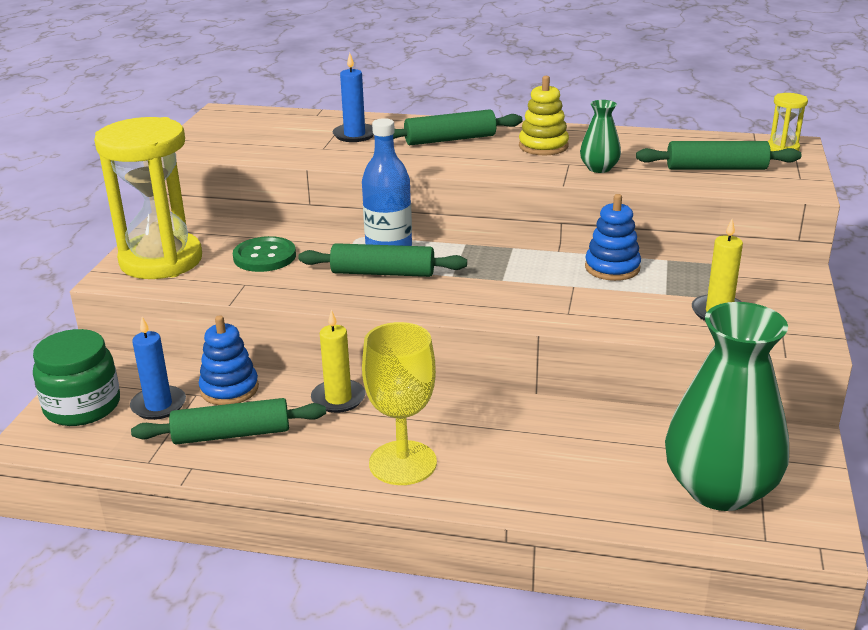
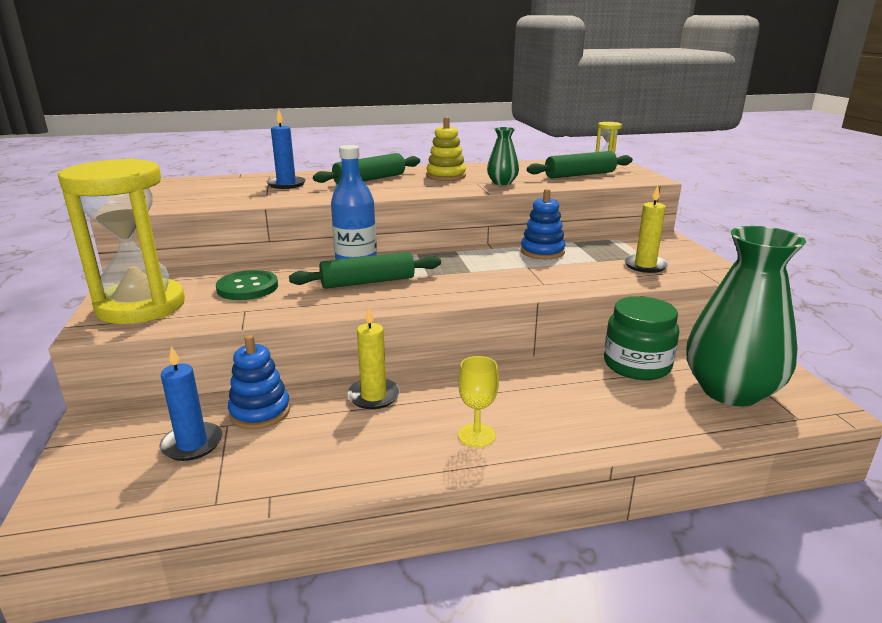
camera: 25 degrees left, 5 degrees down
green jar [33,329,120,426] -> green jar moved to [604,296,679,380]
green rolling pin [131,398,326,444] -> none
yellow goblet [362,322,437,485] -> yellow goblet [458,356,499,447], size x0.58

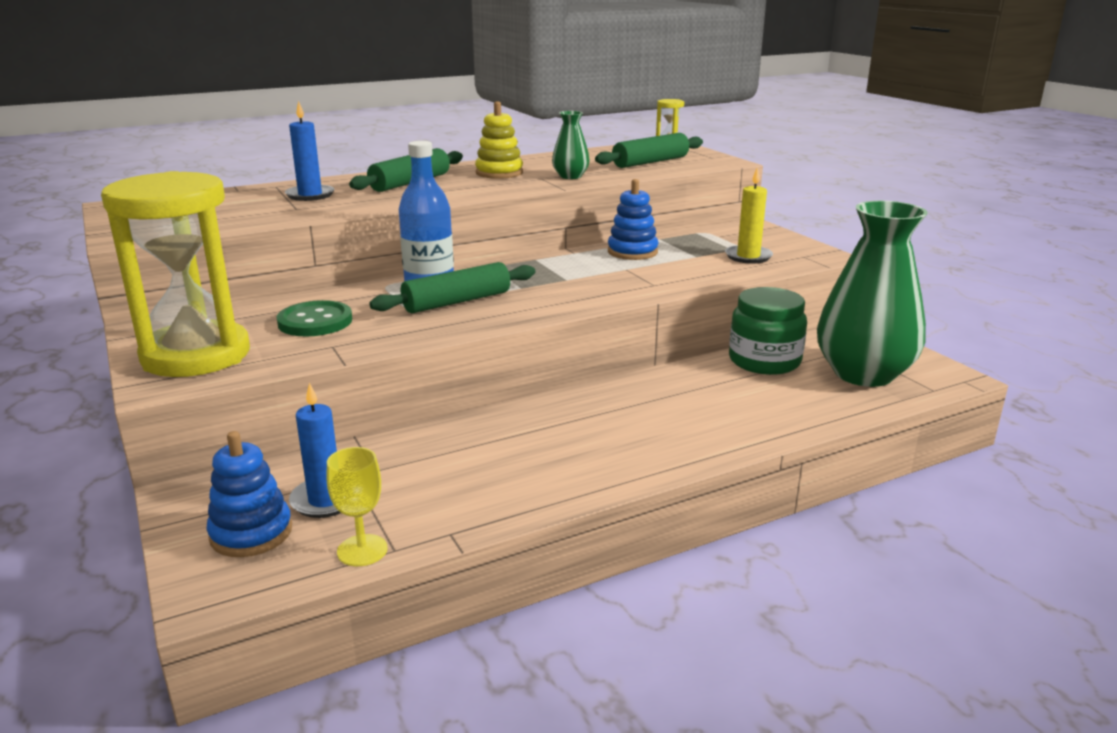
camera: 15 degrees left, 0 degrees up
blue stacking toy [228,335,290,429] -> blue stacking toy moved to [206,431,292,557]
yellow candle [347,307,400,409] -> none
yellow goblet [458,356,499,447] -> yellow goblet moved to [327,447,388,566]

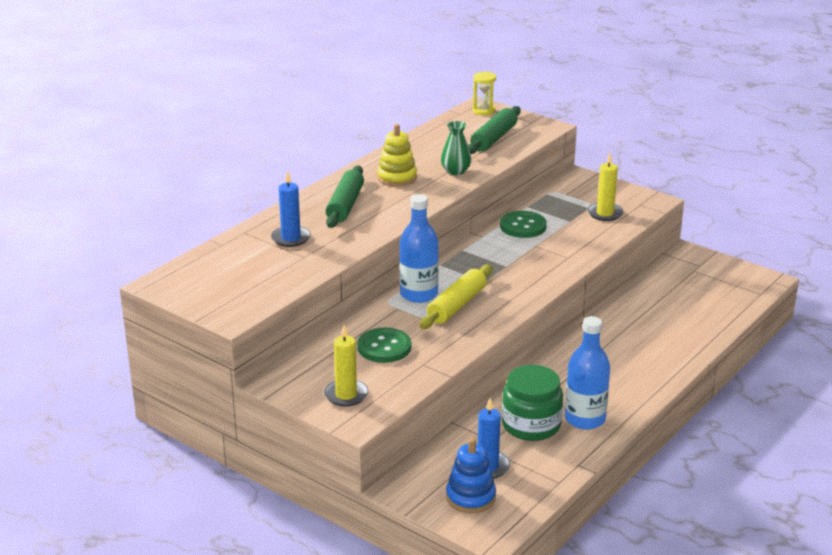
camera: 25 degrees left, 5 degrees up
yellow hourglass [101,171,250,377] -> yellow candle [324,325,368,406]
yellow goblet [327,447,388,566] -> none
green rolling pin [369,262,535,313] -> yellow rolling pin [419,265,492,329]
blue stacking toy [608,179,658,260] -> green button [500,211,547,238]
green jar [729,287,807,375] -> green jar moved to [502,365,563,441]
green vase [817,201,928,387] -> none
none -> blue bottle [565,316,610,430]

